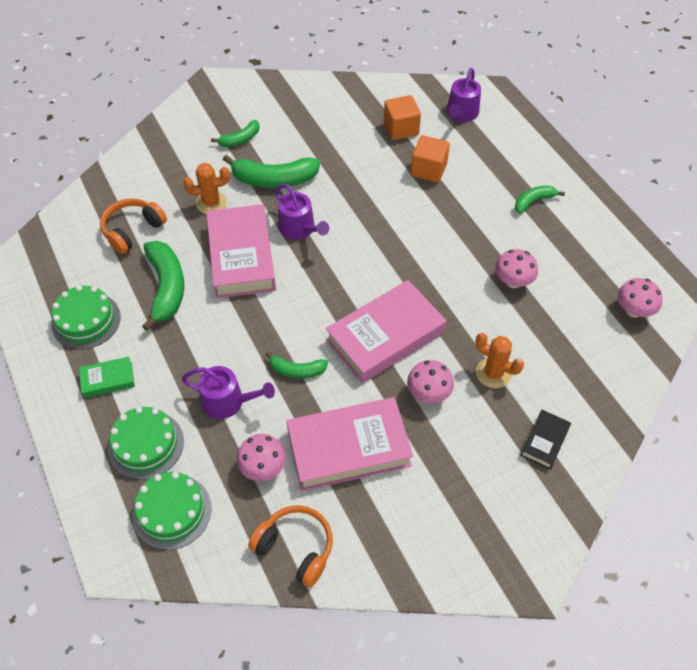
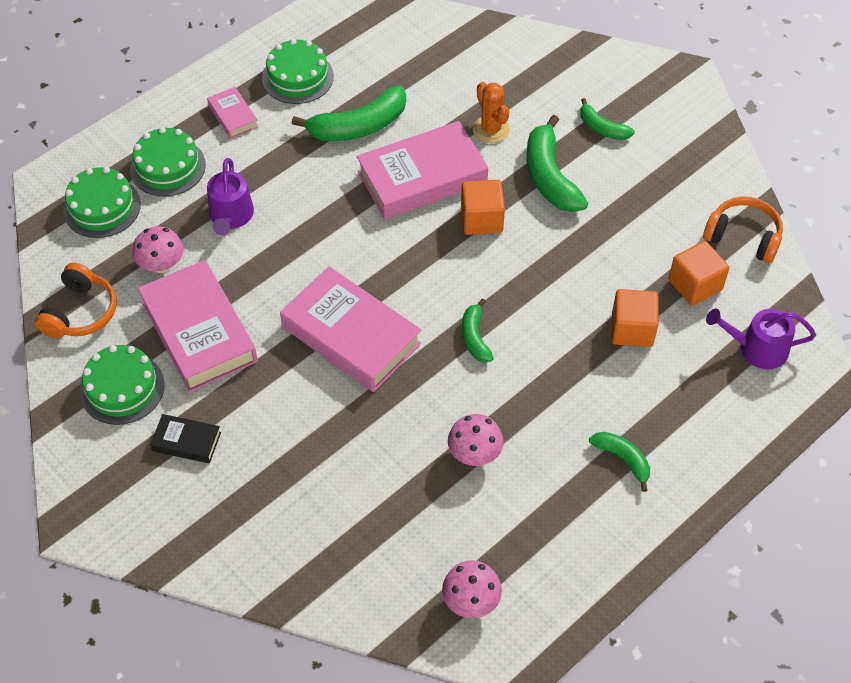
camera: 75 degrees right, 0 degrees up
green book [79,357,135,398] -> pink book [207,87,258,139]
orange headphones [100,198,167,254] -> orange headphones moved to [703,196,783,263]
green banana [265,351,328,378] -> green banana moved to [462,299,494,362]
purple watering can [275,184,329,240] -> orange cube [461,180,505,235]
pink mushroom [407,360,454,403] -> none
orange cactus [476,333,524,388] -> none
black book [520,410,571,469] -> black book moved to [150,414,221,463]
none -> green cake [80,345,165,425]

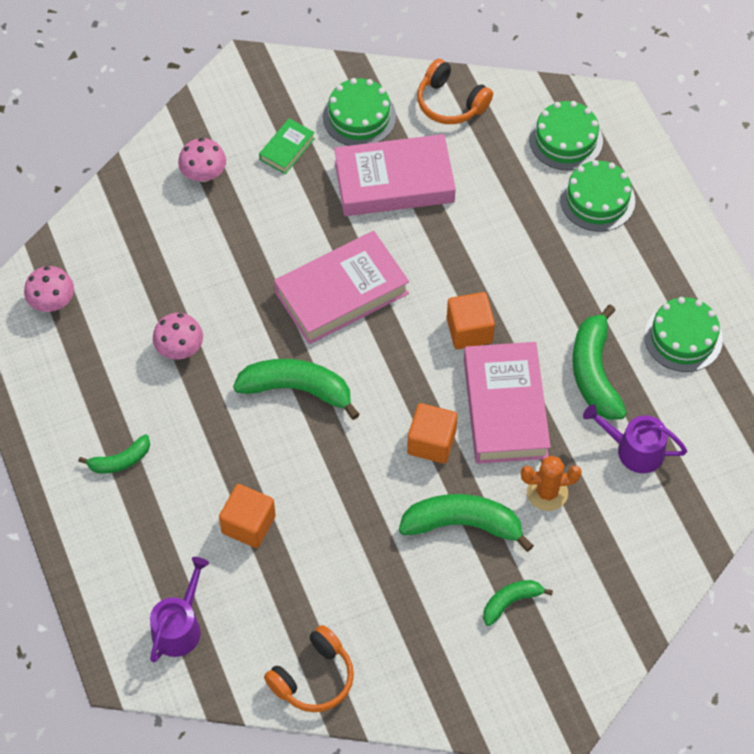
camera: 110 degrees right, 5 degrees up
pink mushroom [132,226,184,273] -> pink mushroom moved to [178,138,226,182]
black book [150,414,221,463] -> green book [259,118,315,174]
pink book [207,87,258,139] -> none
purple watering can [207,158,254,235] -> purple watering can moved to [583,404,687,473]
green banana [462,299,494,362] -> green banana [233,359,360,420], size x1.78
orange cube [668,241,729,306] -> orange cube moved to [447,292,495,349]

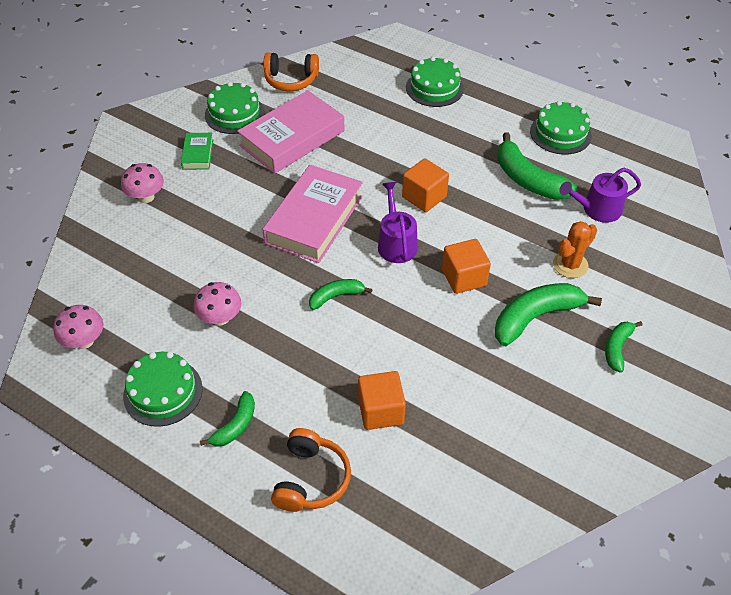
camera: 35 degrees left, 10 degrees down
purple watering can [150,557,209,662] -> purple watering can moved to [378,182,418,263]
green banana [233,359,360,420] -> green banana [309,279,373,310], size x0.56
orange headphones [264,625,354,712] -> orange headphones moved to [271,428,351,512]
pink book [464,342,551,464] -> none
green cake [529,101,603,170] -> green cake moved to [123,351,203,427]

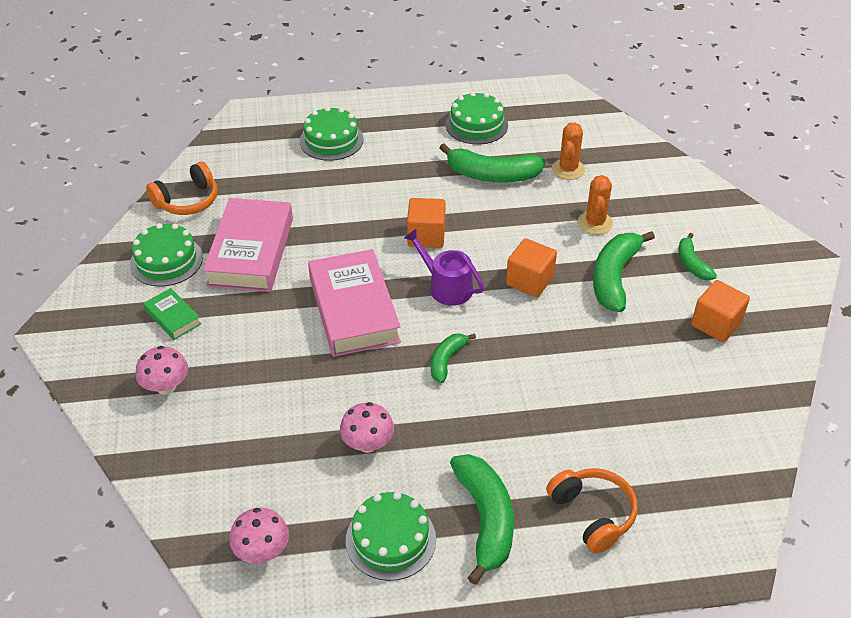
camera: 40 degrees left, 5 degrees down
green banana [200,391,255,447] -> green banana [450,454,514,585], size x1.78
orange cube [358,371,406,430] -> orange cube moved to [691,280,750,342]
purple watering can [559,168,641,223] -> orange cactus [552,123,585,180]

